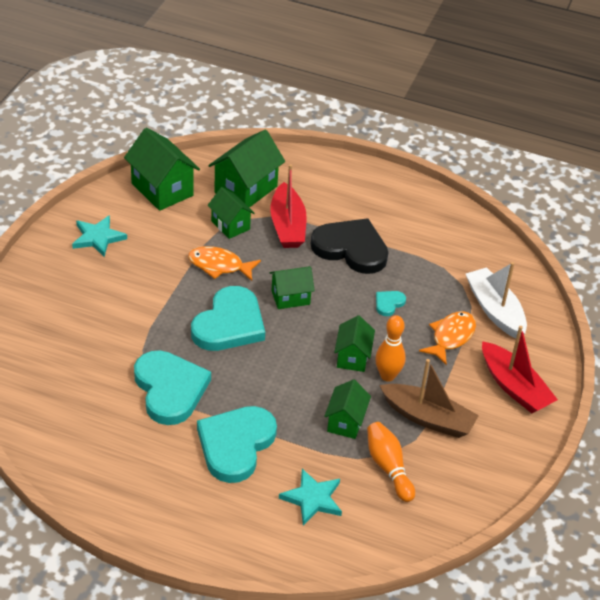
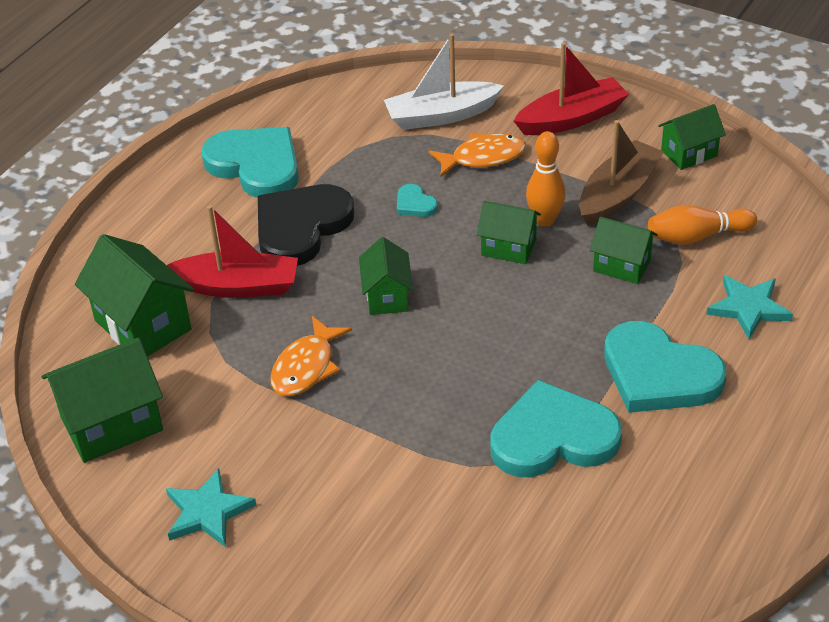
camera: 75 degrees left, 0 degrees up
turquoise heart [191,286,265,351] -> turquoise heart moved to [201,127,299,198]
green house [208,187,255,239] -> green house moved to [658,104,726,170]
orange fish [419,311,476,365] -> orange fish turned 120 degrees clockwise [429,133,526,177]

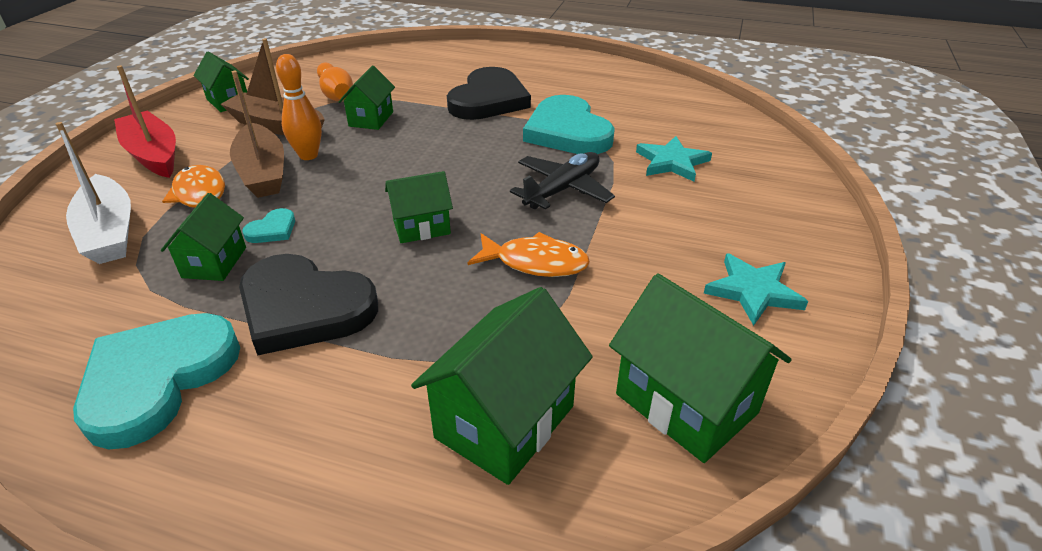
camera: 105 degrees left, 5 degrees down
red boat [167,205,298,298] -> none
green house [477,201,541,264] -> green house moved to [161,193,246,281]
turquoise heart [604,321,727,413] -> black heart [447,67,531,120]
turquoise star [706,275,793,339] -> turquoise star moved to [636,136,712,181]
none -> brown boat [230,71,284,198]
none -> black plane [510,152,615,210]

